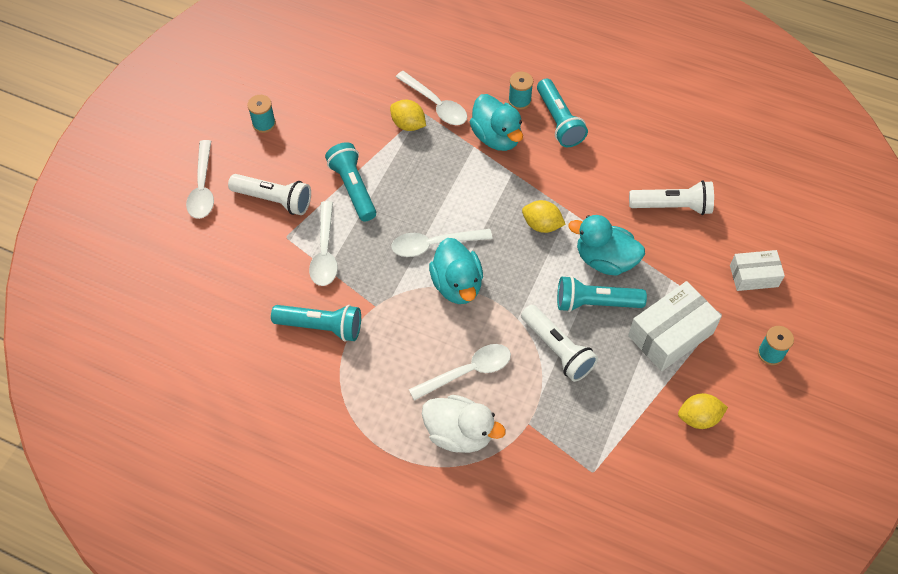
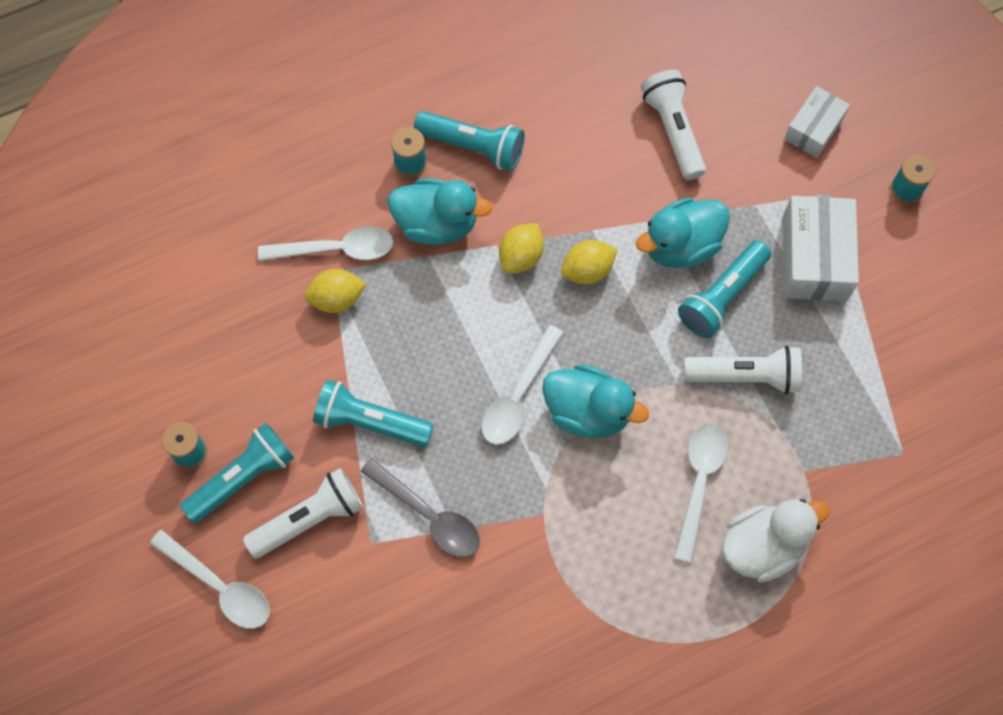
camera: 50 degrees left, 10 degrees up
turquoise flashlight [271,305,361,342] -> turquoise flashlight moved to [180,423,294,524]
white spoon [309,201,338,286] -> grey spoon [360,458,480,557]
white flashlight [629,180,714,215] -> white flashlight turned 60 degrees counterclockwise [641,70,706,180]
yellow lemon [678,393,728,429] -> yellow lemon moved to [499,223,544,273]

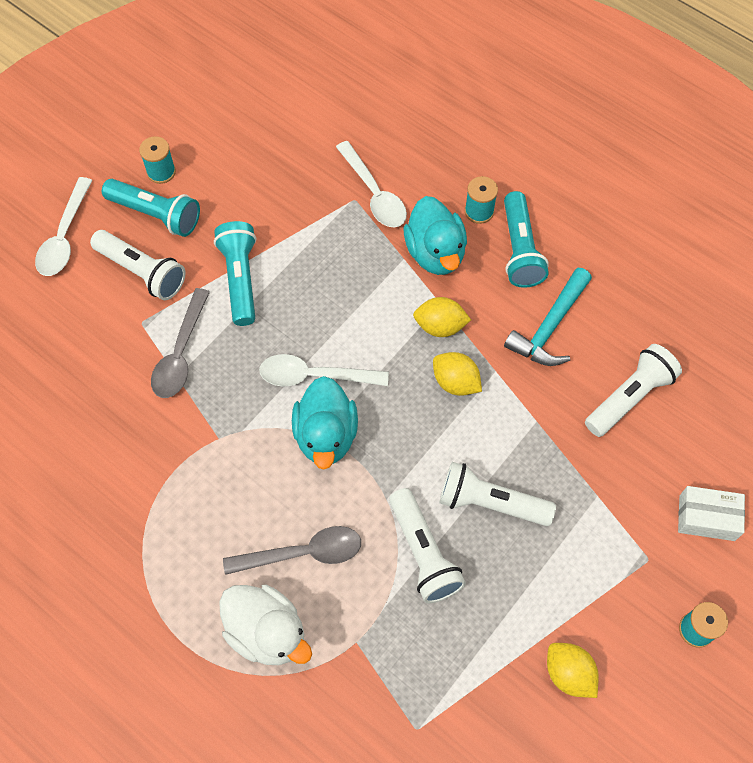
camera: 65 degrees right, 5 degrees down
yellow lemon [304,269,366,313] -> yellow lemon moved to [547,643,599,698]
turquoise duck [636,197,730,268] -> none
white spoon [674,423,728,563] -> grey spoon [223,526,361,575]
turquoise flashlight [678,240,771,338] -> white flashlight [440,462,556,526]
white box [782,196,859,301] -> none
none -> turquoise hammer [504,268,592,366]

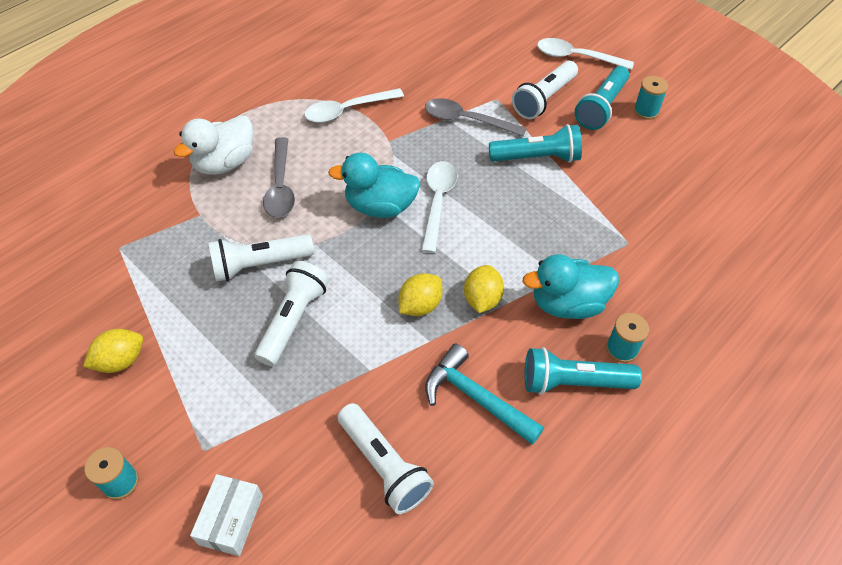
camera: 95 degrees right, 10 degrees down
white spoon [336,141,407,227] -> white spoon moved to [304,88,404,123]

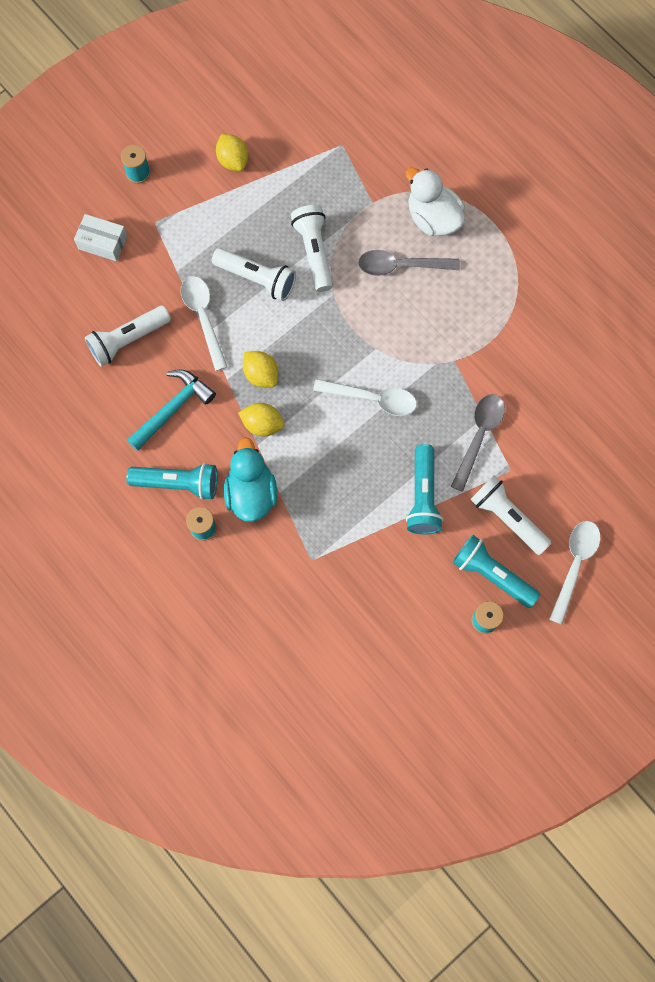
camera: 95 degrees right, 20 degrees up
white spoon [304,88,404,123] -> white spoon moved to [181,276,228,371]
turquoise duck [328,153,421,218] -> none
turquoise flashlight [524,347,642,395] -> turquoise flashlight turned 90 degrees clockwise [126,463,217,500]

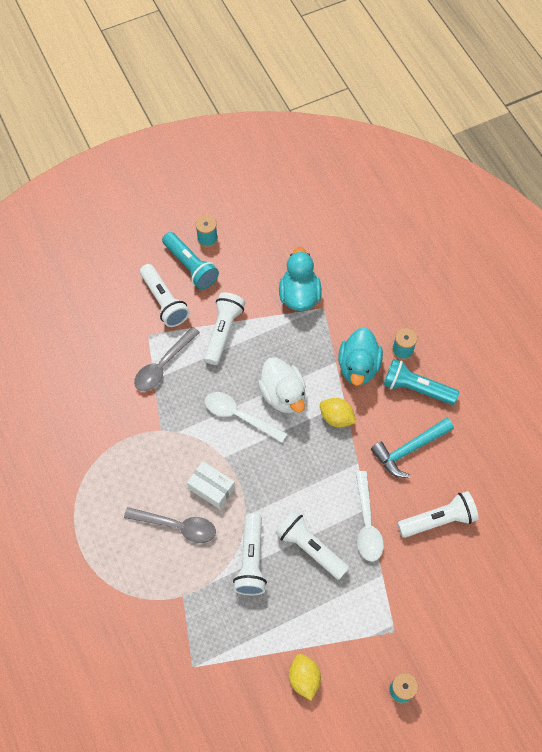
camera: 165 degrees left, 10 degrees down
white box [74,214,127,261] -> white box moved to [187,461,235,509]
yellow lemon [243,351,278,388] -> none
white duck [406,167,465,236] -> white duck moved to [258,357,306,413]
turquoise flashlight [406,444,443,534] -> white flashlight [204,292,245,365]
white spoon [549,521,600,625] -> none
none -> turquoise duck [279,247,322,311]

